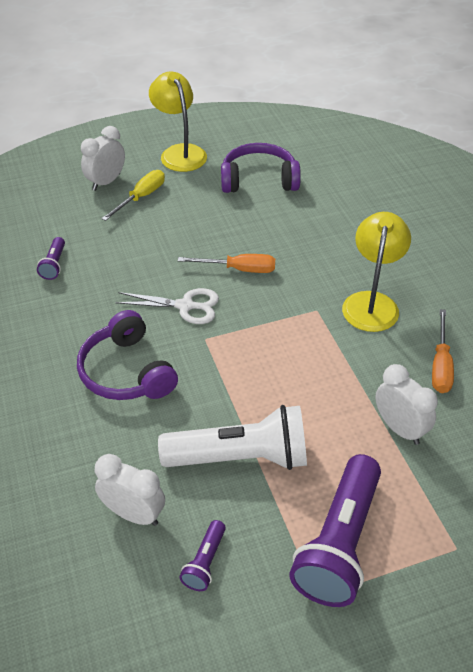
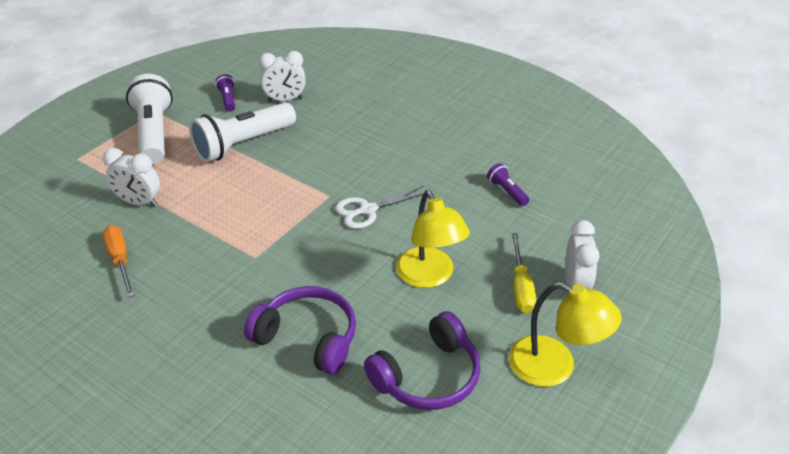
camera: 145 degrees right, 5 degrees down
purple headphones [77,310,178,400] -> purple headphones moved to [244,286,356,375]
orange screwdriver [178,254,275,273] -> none
purple flashlight [289,454,381,607] -> white flashlight [126,74,173,165]
yellow lamp [342,212,411,332] -> yellow lamp moved to [396,190,470,288]

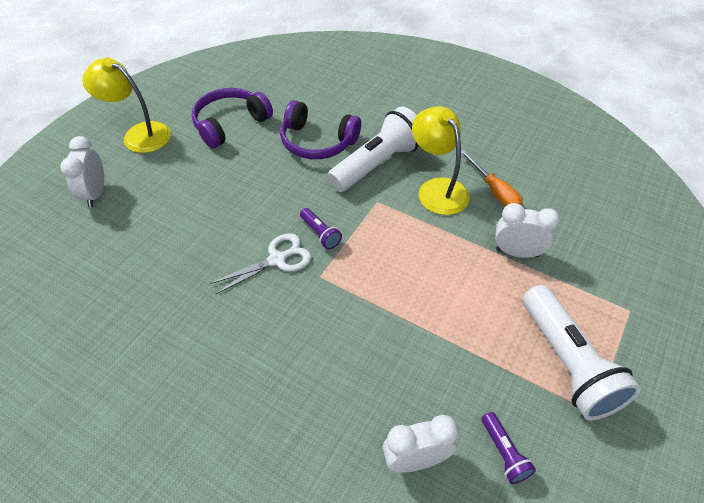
camera: 175 degrees right, 10 degrees up
white flashlight [189,102,296,162] -> white flashlight moved to [327,107,419,192]
yellow lamp [396,190,470,288] -> yellow lamp moved to [412,106,470,215]
purple flashlight [487,163,529,206] -> purple flashlight moved to [300,208,342,249]
yellow screwdriver [512,233,536,313] -> none

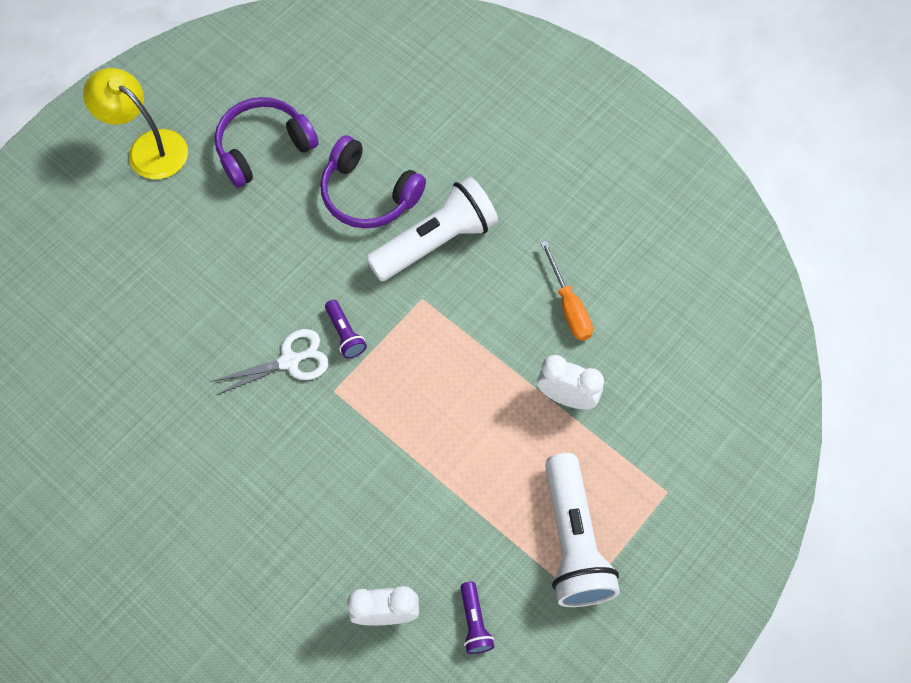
camera: 10 degrees right, 15 degrees up
white clock [60,136,104,207] -> none
yellow lamp [412,106,470,215] -> none

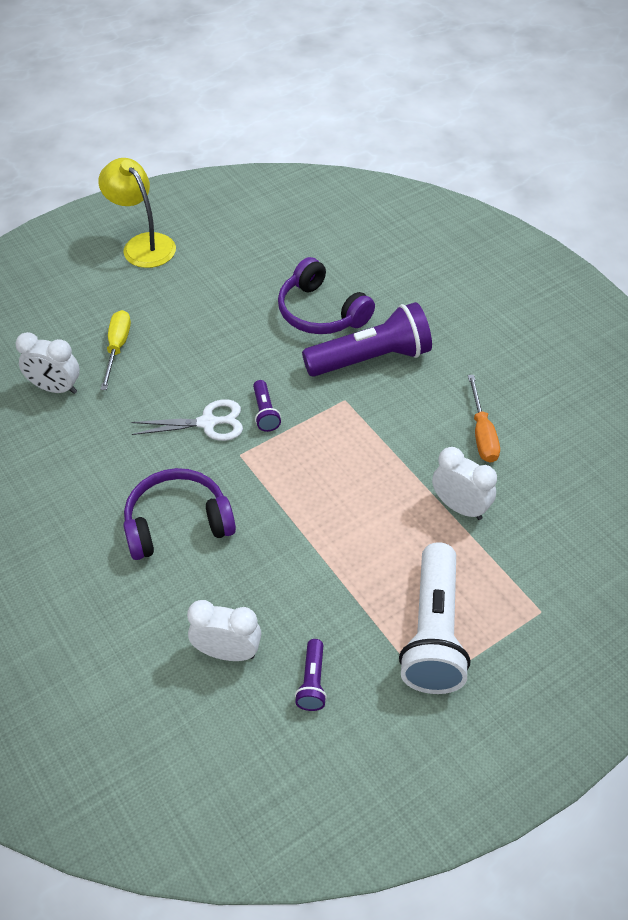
camera: 15 degrees right, 15 degrees down
purple headphones [215,97,319,188] -> purple headphones moved to [123,468,236,560]
white flashlight [366,177,498,281] -> purple flashlight [302,302,432,377]
none -> white clock [16,332,80,394]
none -> yellow screwdriver [101,310,131,390]

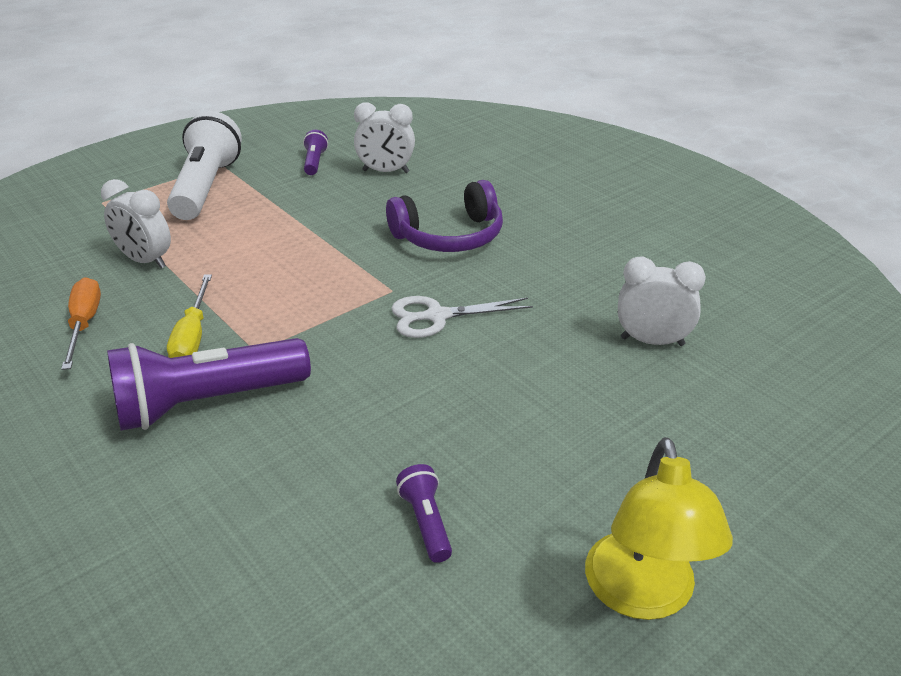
camera: 175 degrees right, 15 degrees down
yellow lamp [98,158,176,268] -> yellow lamp turned 45 degrees clockwise [585,437,733,620]
yellow screwdriver [101,310,131,390] -> yellow screwdriver moved to [167,274,212,358]
purple flashlight [253,380,281,432] -> purple flashlight moved to [396,464,452,563]
purple headphones [278,257,375,334] -> none

